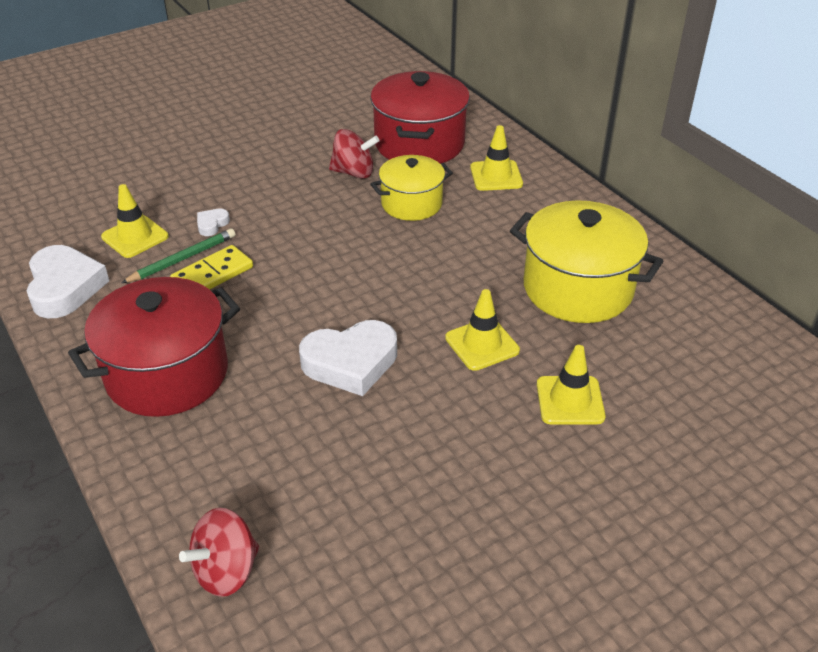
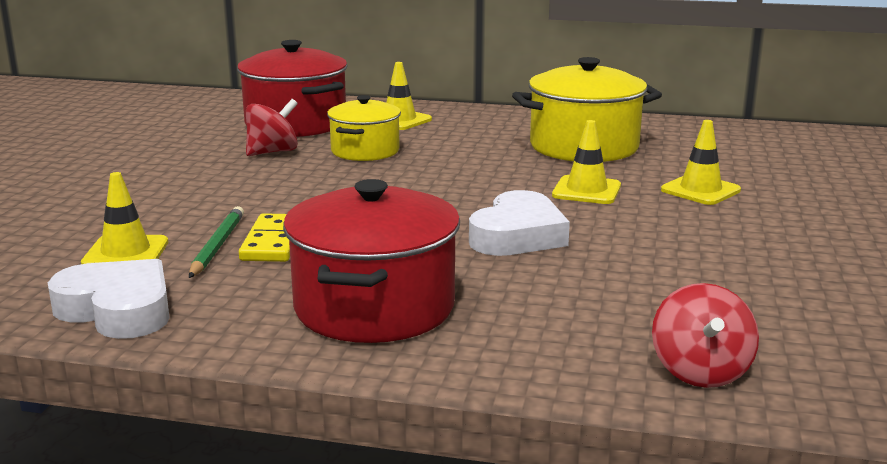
camera: 45 degrees left, 20 degrees down
white heart [197,208,230,236] -> none

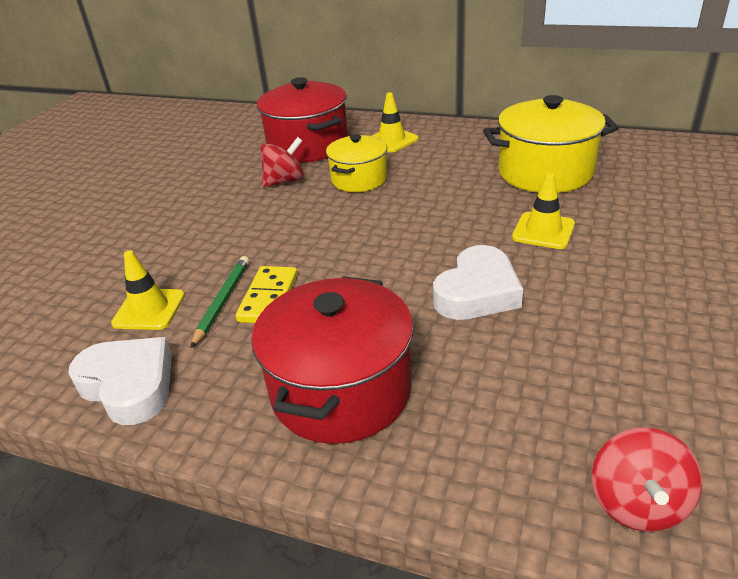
camera: 10 degrees right, 15 degrees up
yellow traffic cone [661,120,741,205] -> none

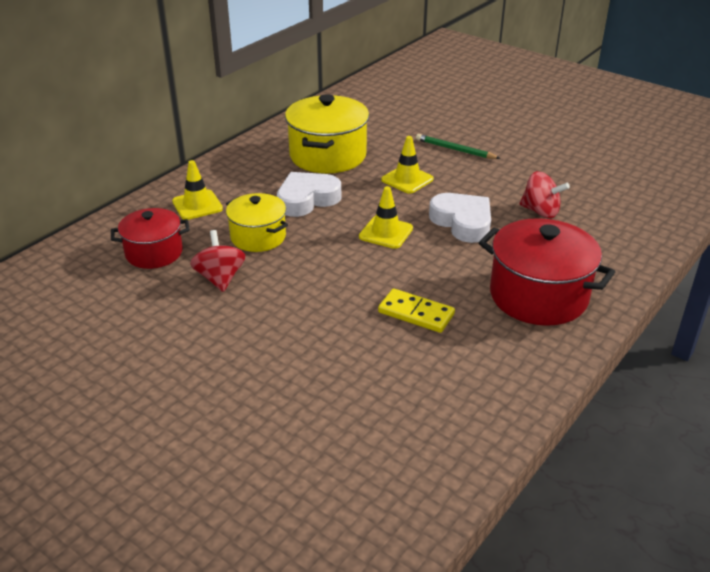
camera: 75 degrees left, 0 degrees up
white heart [68,337,172,425] -> white heart moved to [277,172,341,217]
yellow traffic cone [111,250,185,330] -> yellow traffic cone moved to [359,186,413,249]
green pencil [191,256,249,348] -> green pencil moved to [416,134,501,159]
red pot [257,77,348,163] -> red pot [111,208,190,269], size x0.62
red spinning top [592,428,702,532] -> red spinning top moved to [519,171,570,218]

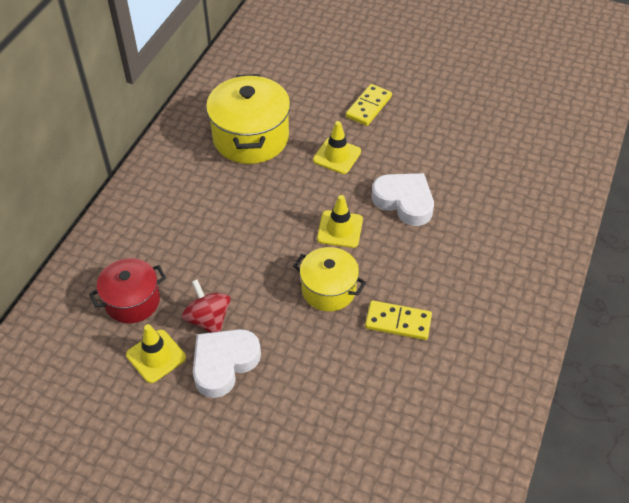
camera: 15 degrees left, 15 degrees up
yellow traffic cone [172,160,223,220] -> yellow traffic cone moved to [126,324,186,383]
yellow pot [226,193,288,252] -> yellow pot moved to [293,247,366,311]
white heart [277,172,341,217] -> white heart moved to [193,329,261,398]
green pencil [416,134,501,159] -> yellow domino [346,84,392,126]
red pot [479,218,615,326] -> none
red spinning top [519,171,570,218] -> none

